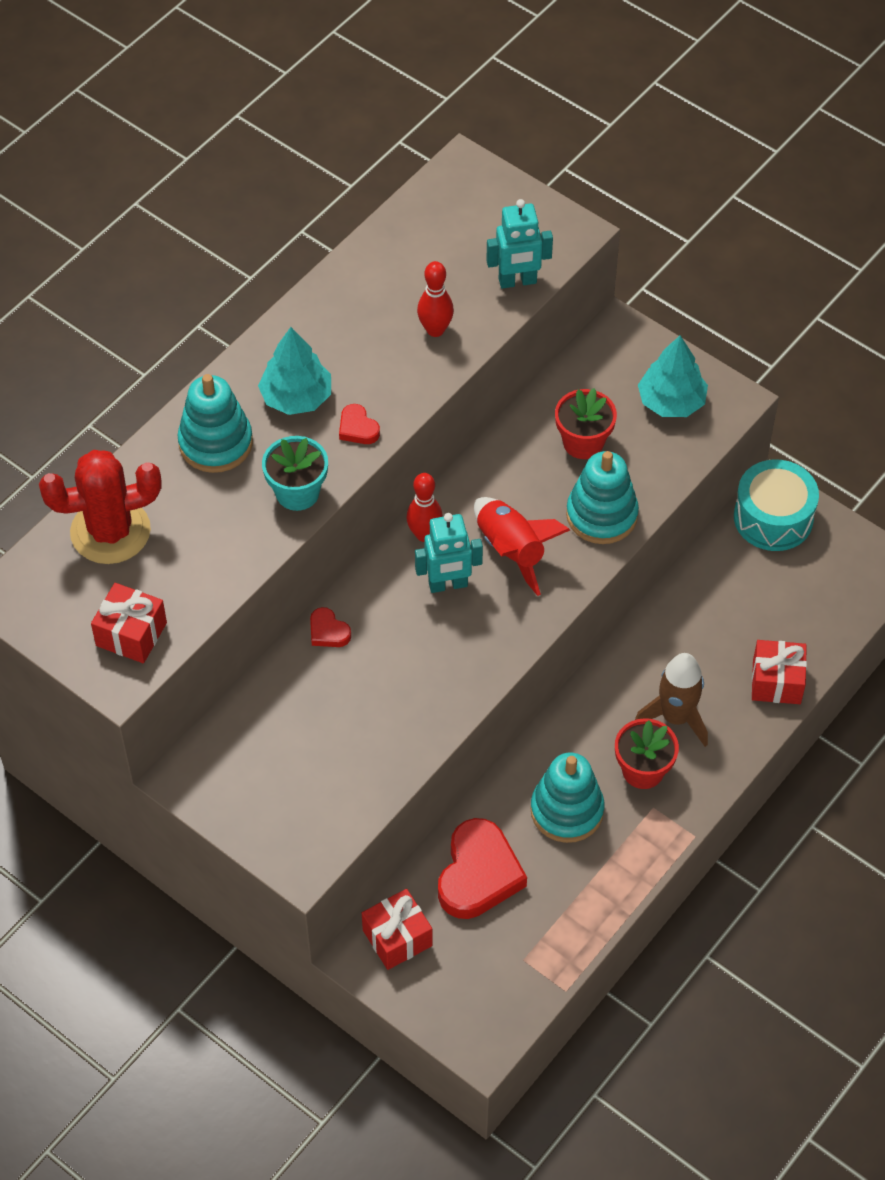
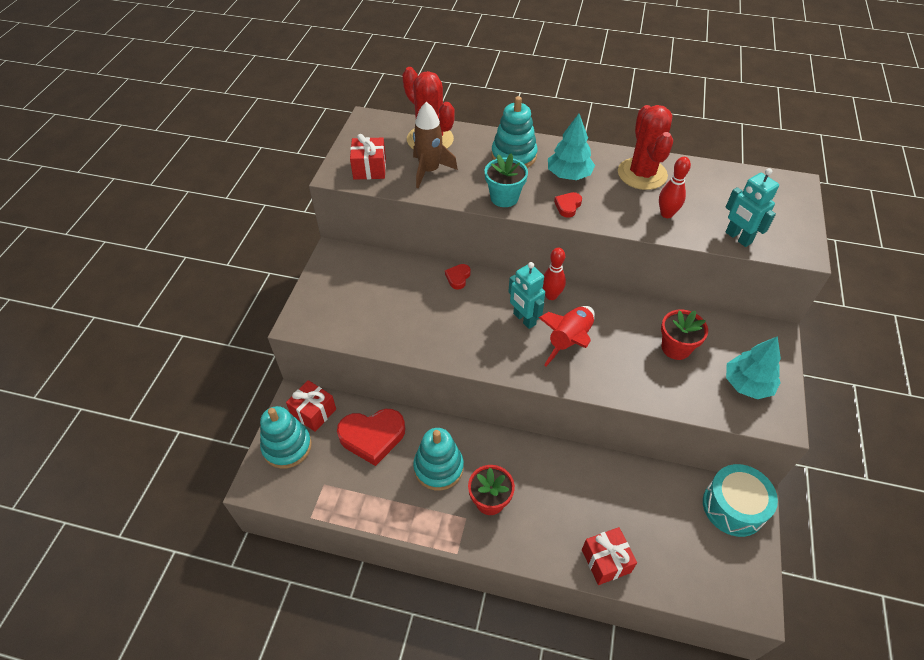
camera: 65 degrees right, 5 degrees down
turquoise stacking toy [566,451,639,544] -> turquoise stacking toy moved to [260,406,312,469]
brown rocket [635,653,708,747] -> brown rocket moved to [413,101,458,189]
none -> red cactus [618,105,673,190]

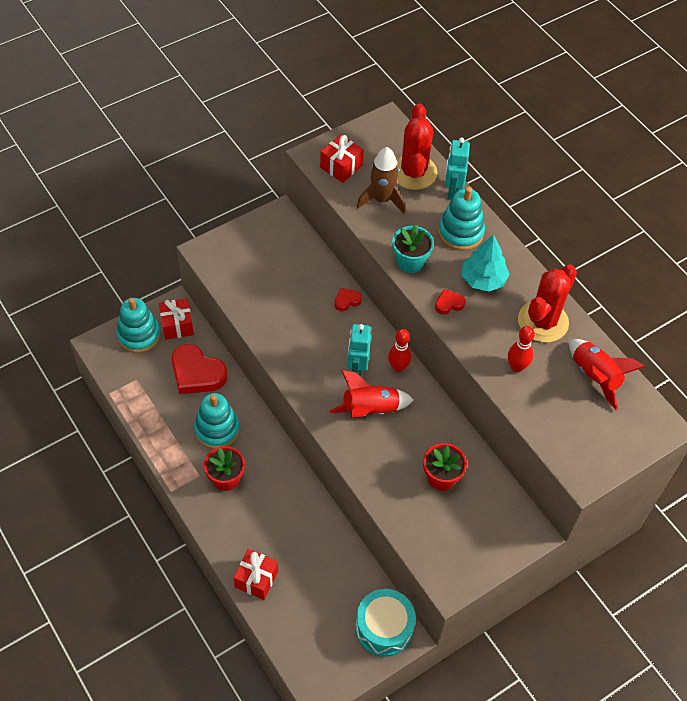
camera: 40 degrees right, 5 degrees up
turquoise robot [726,168,779,247] -> turquoise robot moved to [445,138,470,200]
turquoise tree [726,336,781,399] -> none
none -> red rocket [569,339,645,411]

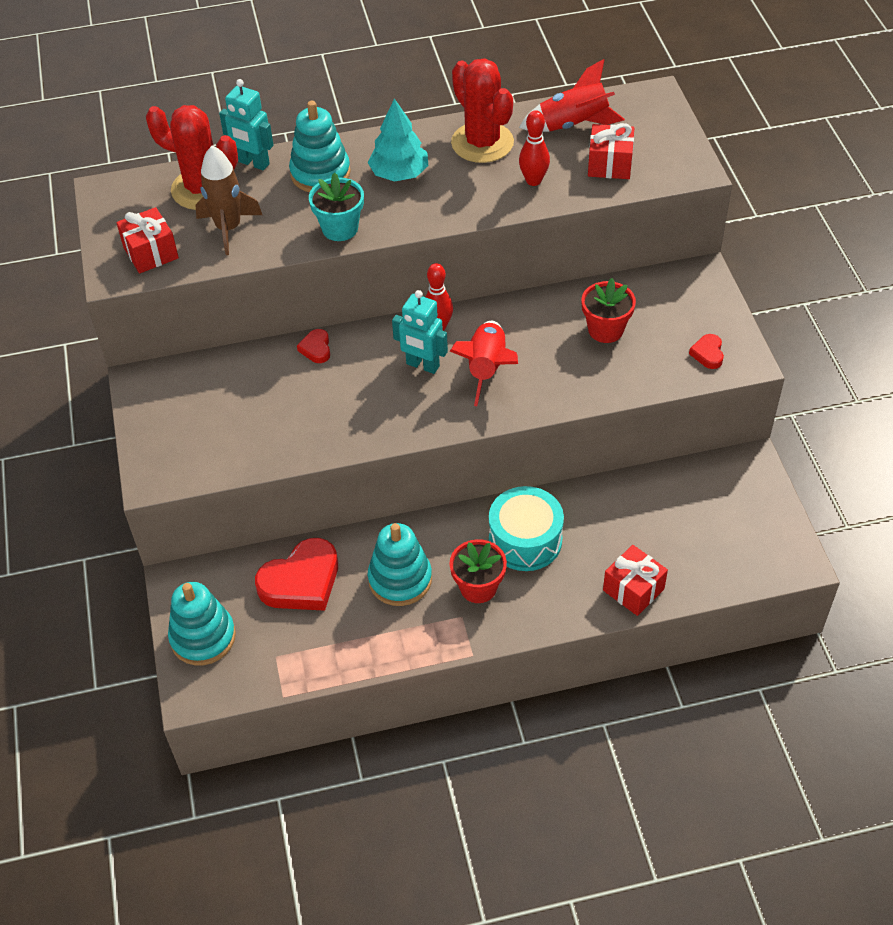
camera: 65 degrees left, 5 degrees down
red gift [159,298,194,340] -> red gift moved to [588,123,634,179]
turquoise drum [355,589,416,657] -> turquoise drum moved to [489,486,564,571]
red heart [435,289,466,315] -> red heart moved to [689,334,724,369]

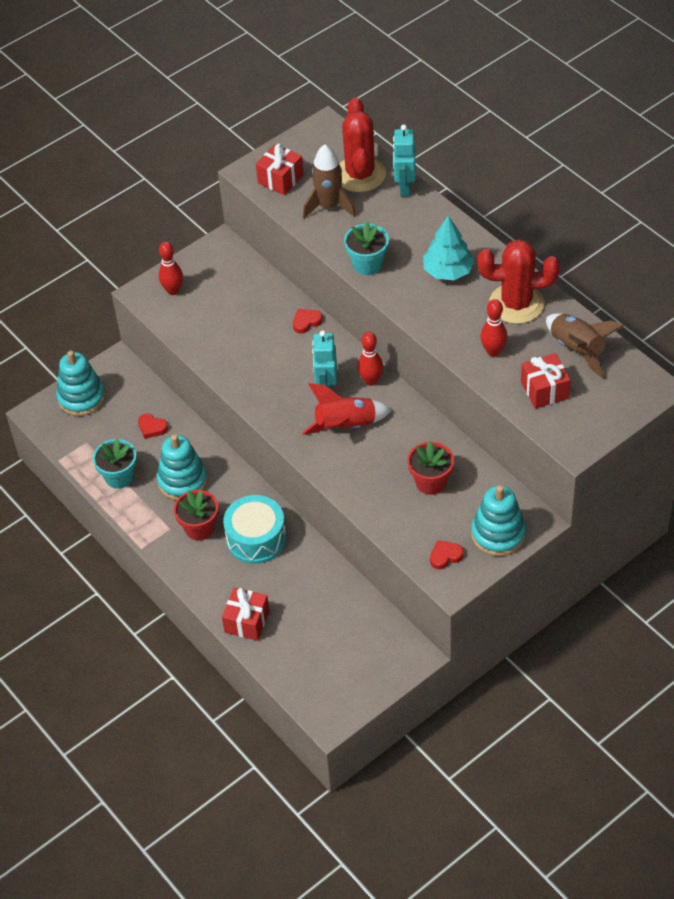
camera: 65 degrees right, 0 degrees up
red heart [255,538,338,611] -> red heart [138,414,168,439], size x0.47
turquoise stacking toy [289,101,351,192] -> turquoise stacking toy moved to [471,485,526,556]
red cactus [451,58,514,163] -> red cactus turned 60 degrees clockwise [477,239,560,324]
red rocket [519,59,625,132] -> brown rocket [546,313,624,379]
none -> turquoise flower pot [93,438,137,489]
none -> red bowling pin [159,242,183,295]

